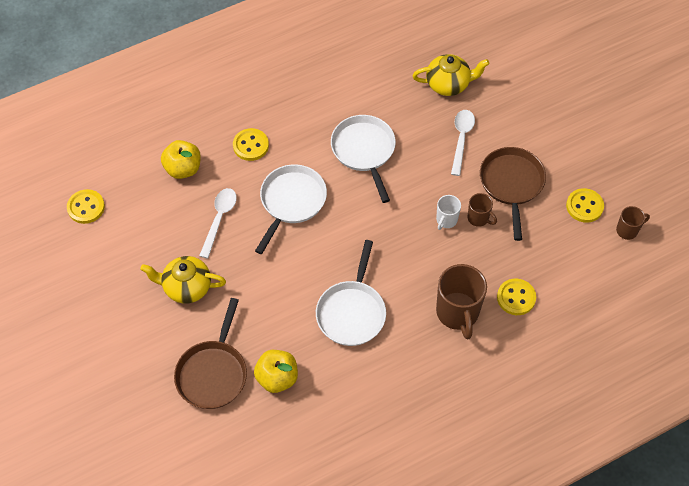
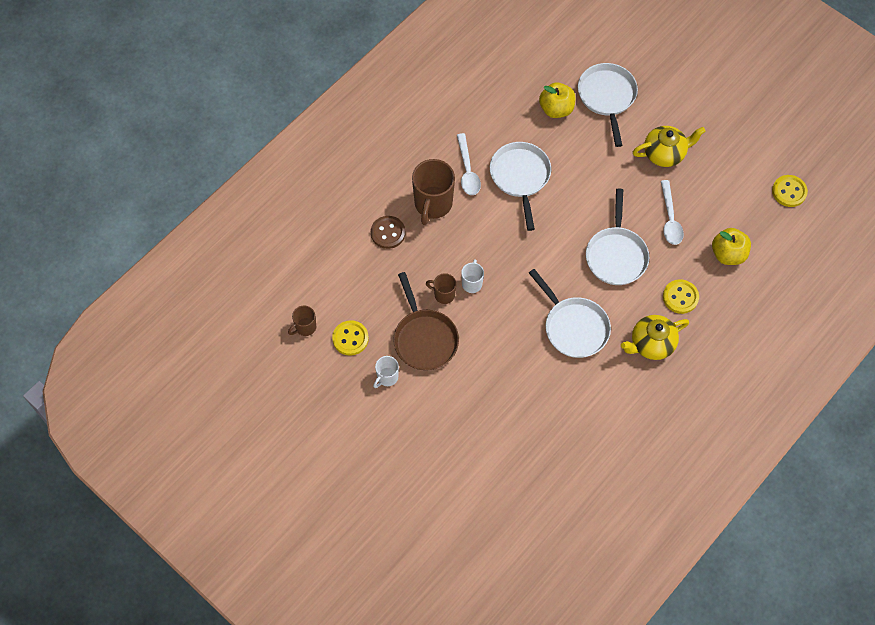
camera: 160 degrees right, 5 degrees up
brown pan [174,298,247,409] -> white pan [578,63,638,147]
yellow teapot [412,54,490,96] -> yellow teapot moved to [621,315,689,360]
brown mug [436,264,487,340] -> brown mug turned 135 degrees counterclockwise [412,159,455,225]
white spoon [451,110,475,176] -> white spoon moved to [457,133,481,195]
yellow button [497,279,536,315] -> brown button [371,216,406,249]
none -> white mug [373,356,399,388]

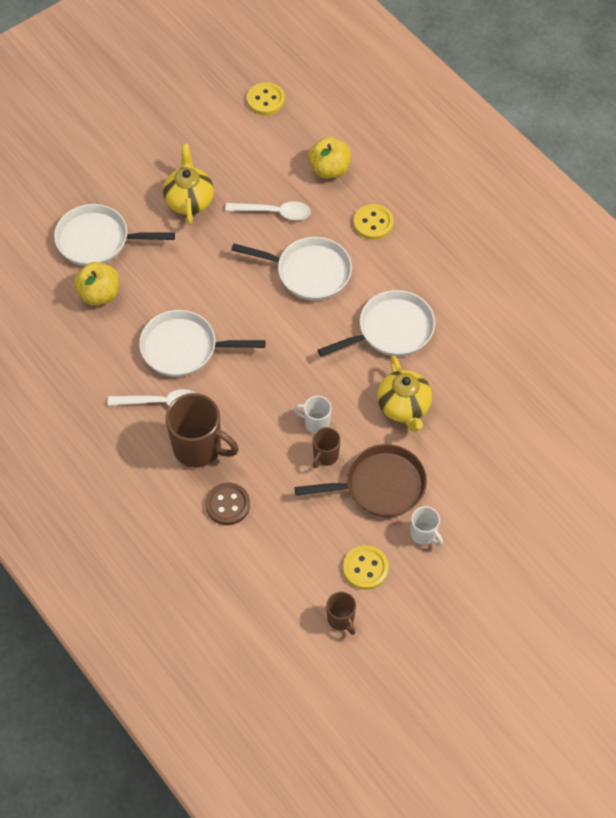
camera: 80 degrees left, 5 degrees down
yellow teapot [621,315,689,360] -> yellow teapot moved to [377,356,432,432]

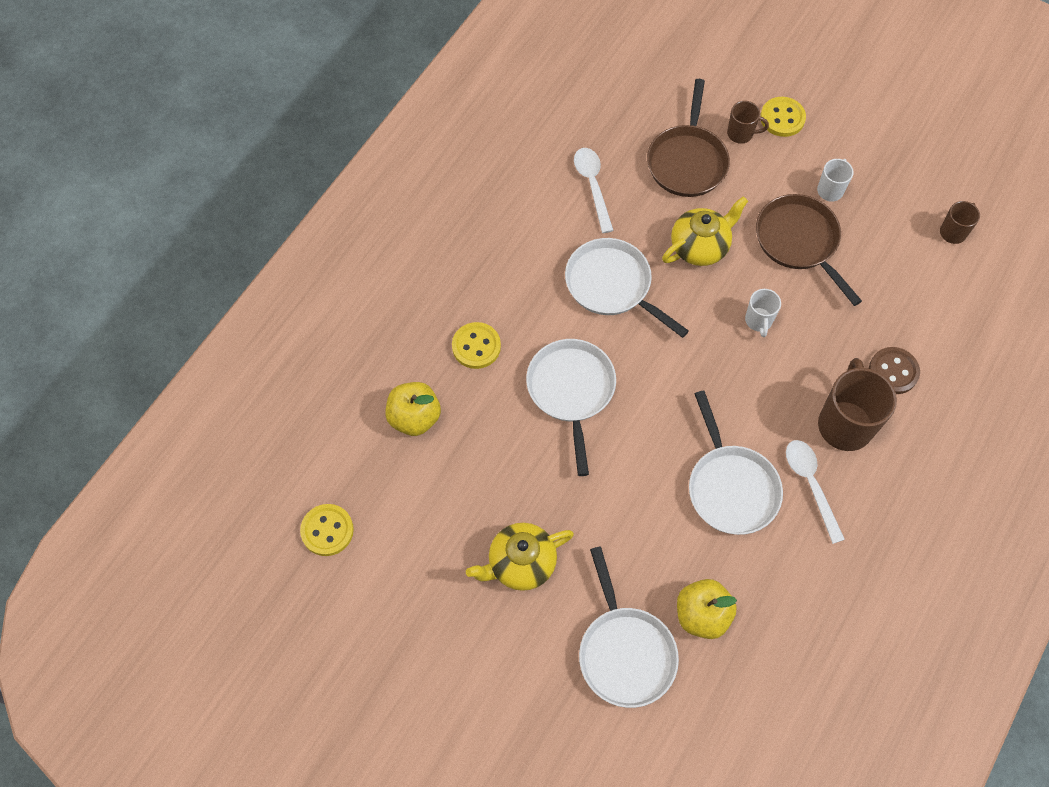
camera: 110 degrees left, 5 degrees up
white spoon [225,201,311,220] -> white spoon moved to [574,148,614,233]
brown mug [312,427,340,468] -> brown mug moved to [727,101,769,144]
yellow button [343,545,389,590] -> yellow button moved to [760,97,806,137]
none -> brown pan [647,79,730,197]

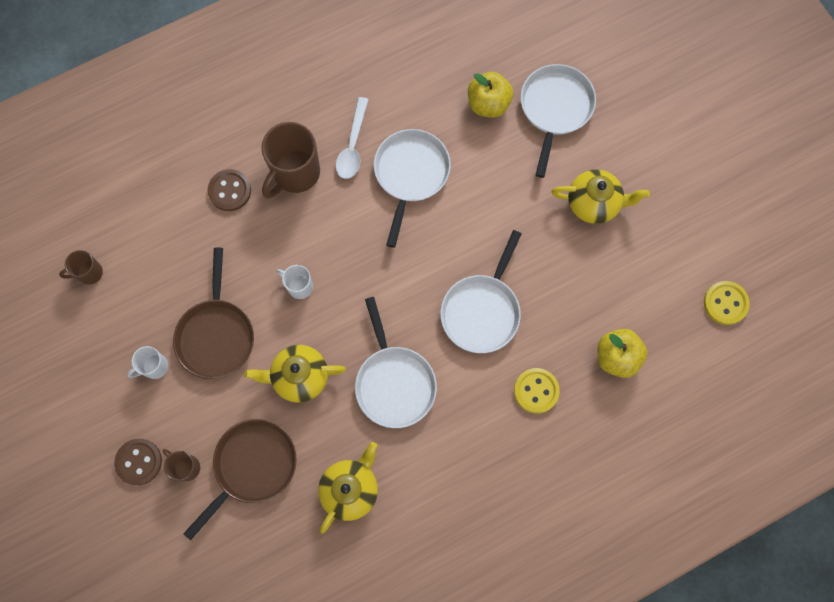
camera: 150 degrees left, 10 degrees up
white spoon [574,148,614,233] -> yellow teapot [318,442,378,534]
white mug [745,289,781,337] -> white mug turned 90 degrees counterclockwise [276,265,313,299]
yellow button [760,97,806,137] -> brown button [114,439,162,485]

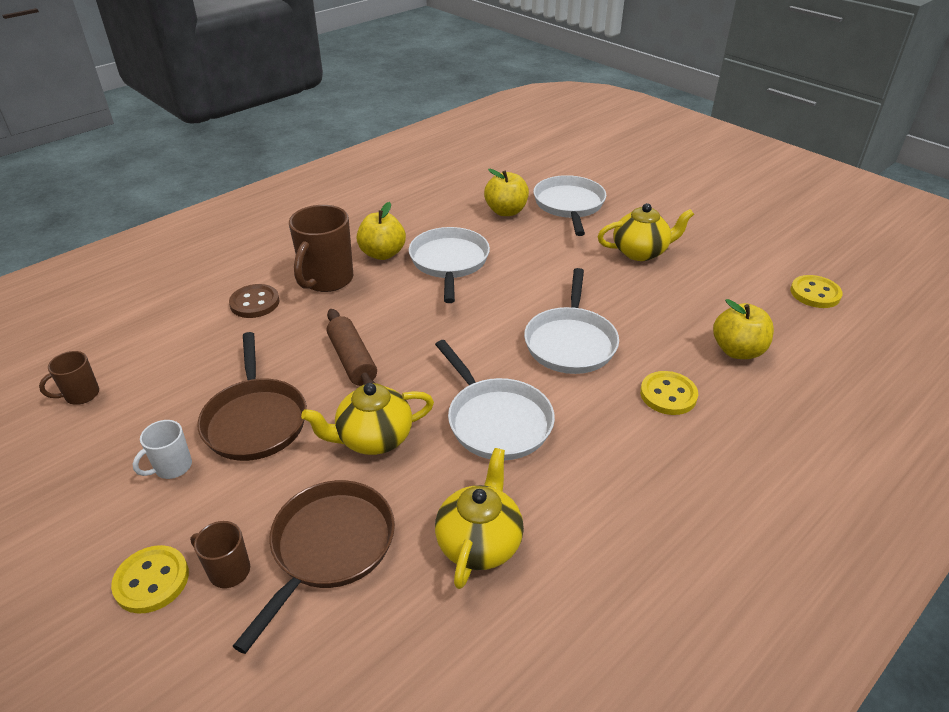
camera: 15 degrees left, 35 degrees down
brown button [114,439,162,485] -> yellow button [111,545,189,614]
white mug [276,265,313,299] -> brown rolling pin [327,309,377,386]
white spoon [336,97,369,179] -> yellow apple [357,202,406,260]

